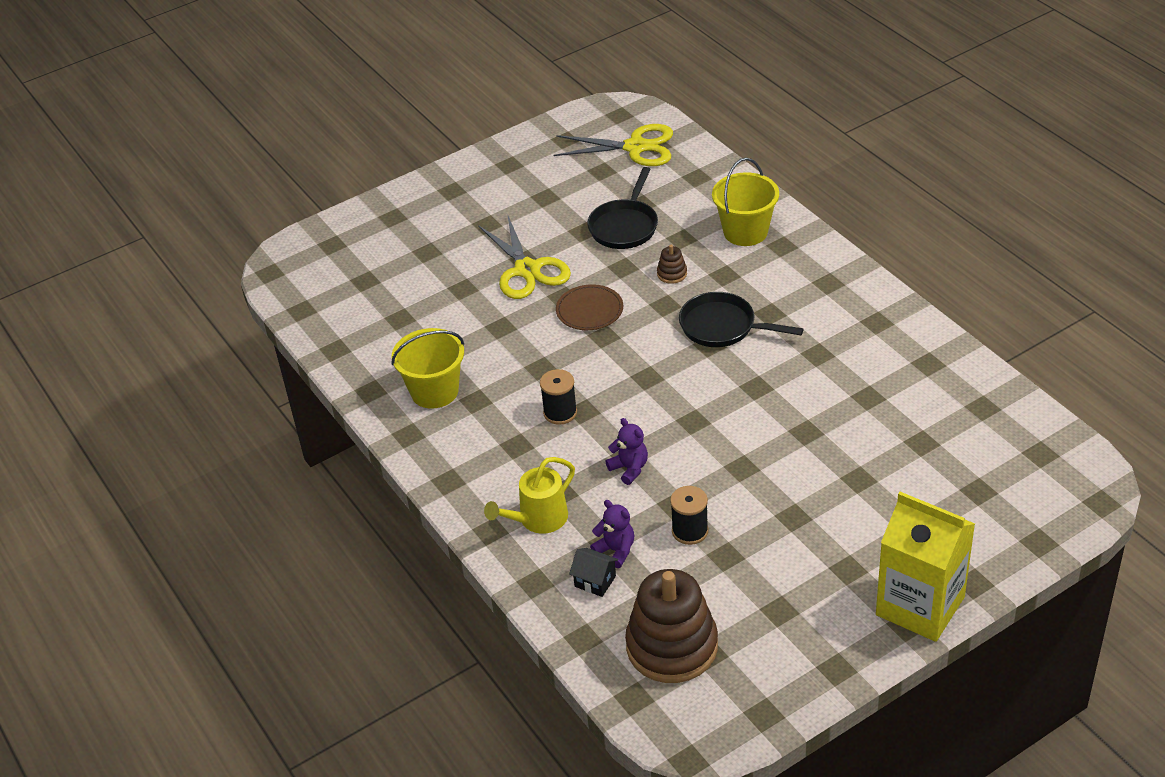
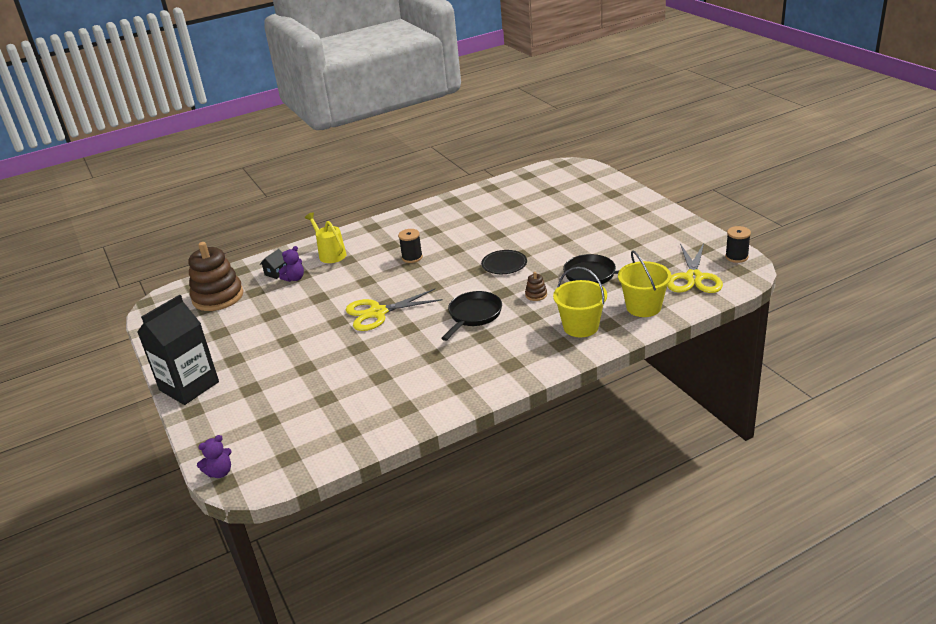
camera: 95 degrees right, 10 degrees down
yellow bucket [391,328,464,409] -> yellow bucket moved to [618,251,671,317]
yellow scissors [478,214,571,299] -> yellow scissors moved to [346,289,443,331]
brown plate [556,284,623,330] -> black plate [481,250,527,274]
purple teddy bear [605,418,648,485] -> purple teddy bear moved to [197,435,232,478]
black spool [670,486,708,545] -> black spool moved to [725,226,751,263]
yellow carton [876,492,975,642] -> black carton [137,295,219,405]

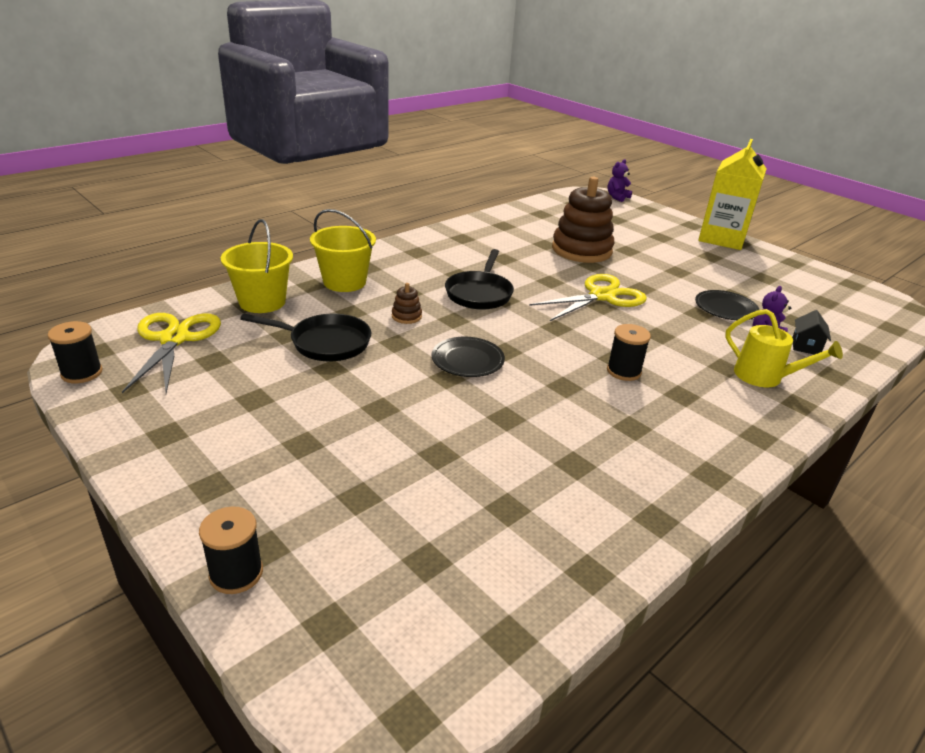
camera: 160 degrees right, 0 degrees up
black carton [137,295,219,405] -> yellow carton [698,139,767,250]
brown stacking toy [189,242,243,311] -> brown stacking toy moved to [552,177,614,263]
none -> black spool [199,507,263,594]
none -> black plate [695,290,759,320]

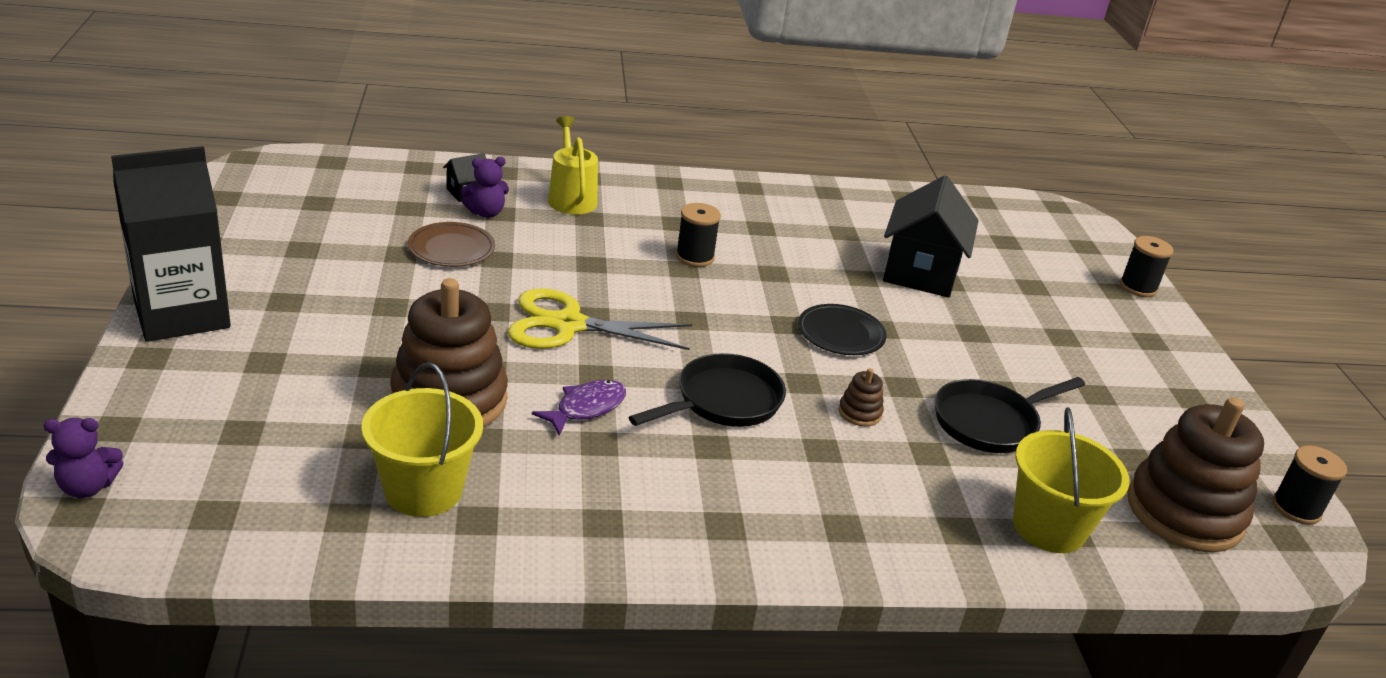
camera: 145 degrees left, 0 degrees up
yellow scissors [122,313,221,394] -> brown stacking toy [1127,397,1264,552]
black pan [240,314,371,361] -> black pan turned 75 degrees counterclockwise [935,377,1085,453]
yellow bucket [310,209,376,292] -> yellow bucket moved to [361,362,483,517]
black plate [695,290,759,320] -> brown plate [408,222,495,267]
yellow carton [698,139,767,250] -> black carton [111,146,231,342]
none -> purple fish [532,380,626,436]
none -> black house [883,175,979,298]

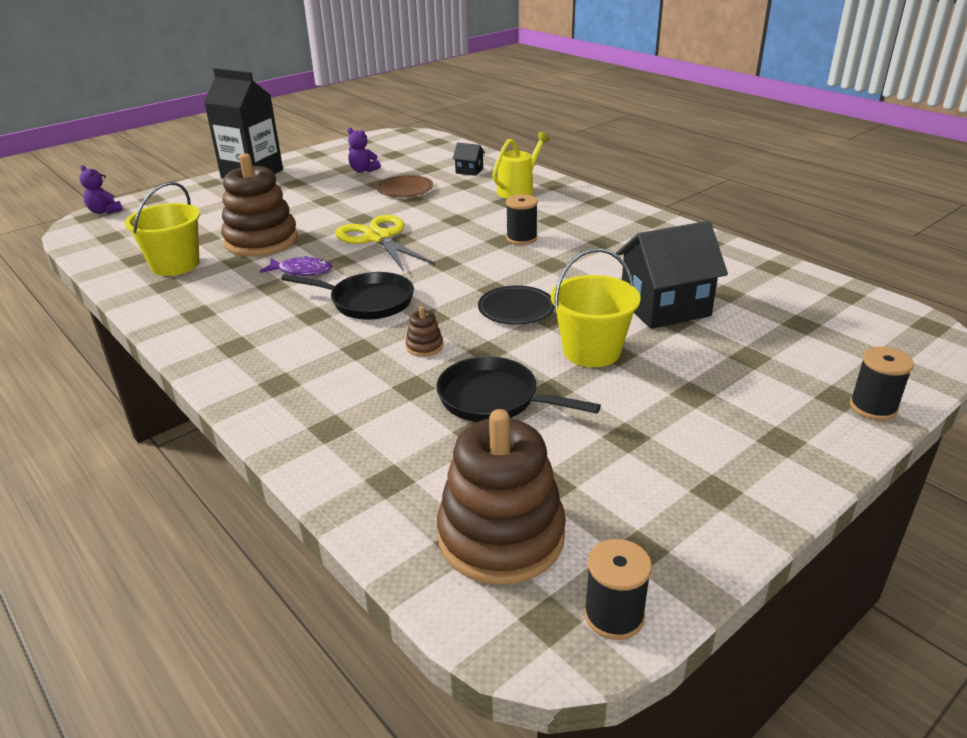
camera: 60 degrees right, 0 degrees up
purple teddy bear [461,157,509,218] -> purple teddy bear moved to [347,128,381,173]
yellow bucket [1013,407,1130,553] -> yellow bucket moved to [551,248,641,367]

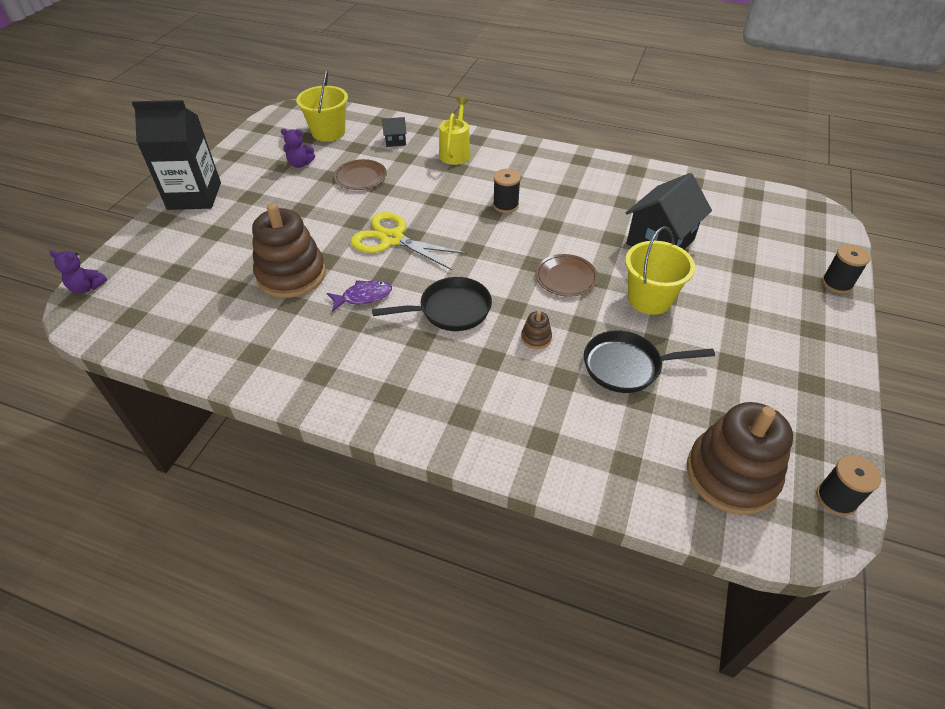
camera: 30 degrees left, 15 degrees up
yellow bucket [125,182,200,276] -> yellow bucket moved to [296,70,348,142]
black plate [478,285,555,325] -> brown plate [536,254,598,297]

